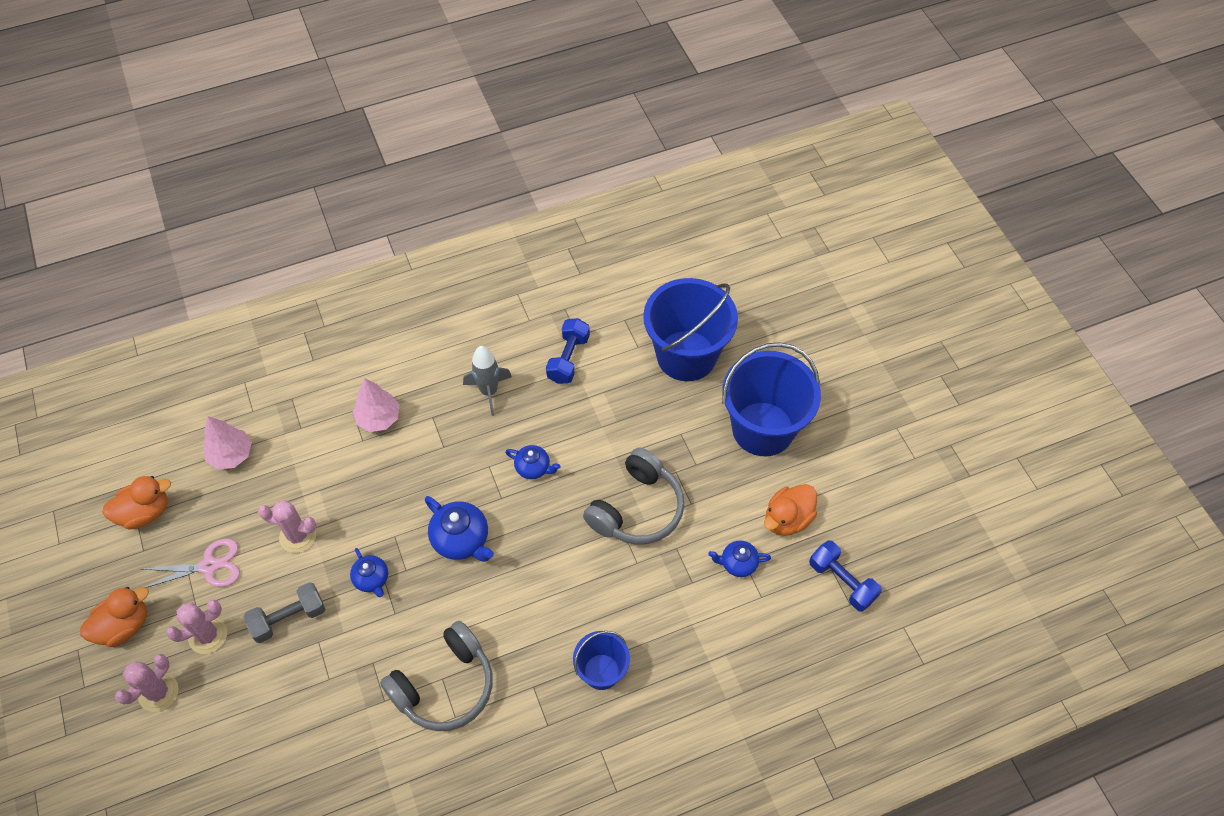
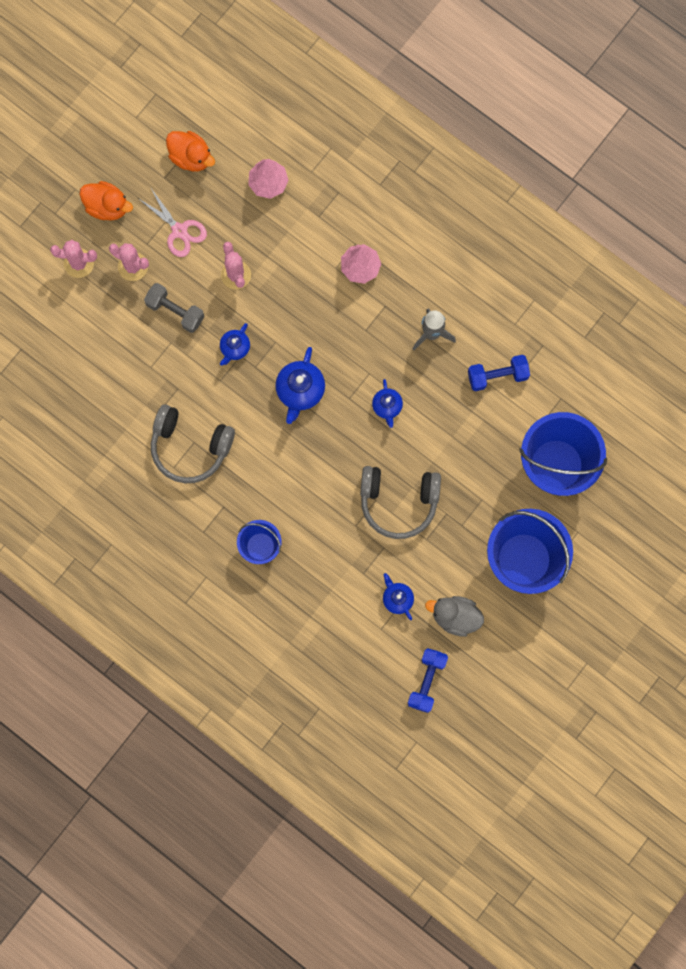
camera: 60 degrees right, 20 degrees up
orange duck [764,484,817,536] -> grey duck [425,596,484,637]

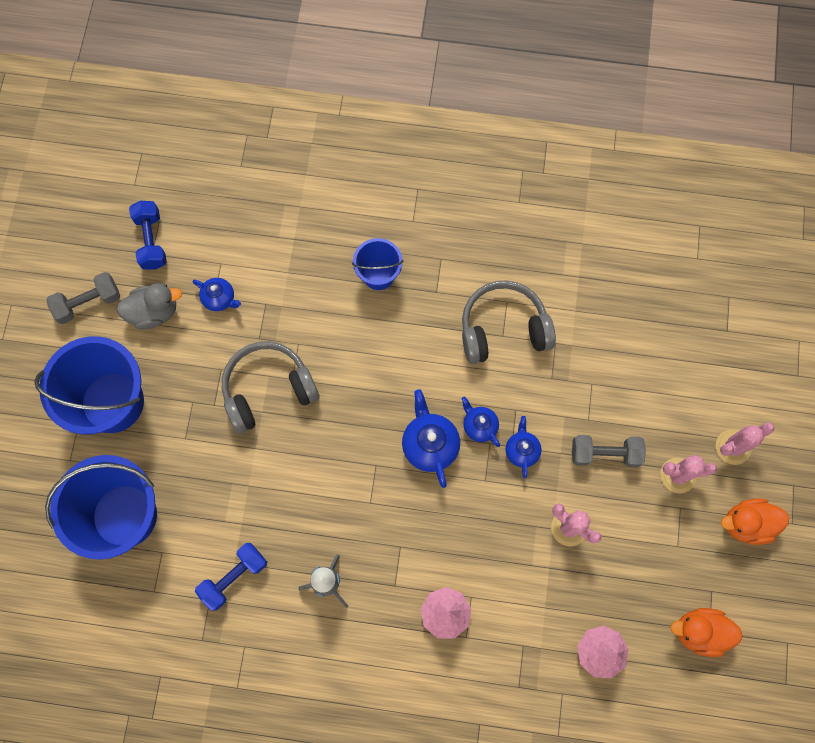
camera: 150 degrees right, 5 degrees down
pink scissors [139,187,207,257] -> none
blue teapot [372,379,403,428] -> blue teapot moved to [461,396,500,447]
none -> grey dumbbell [47,272,120,324]

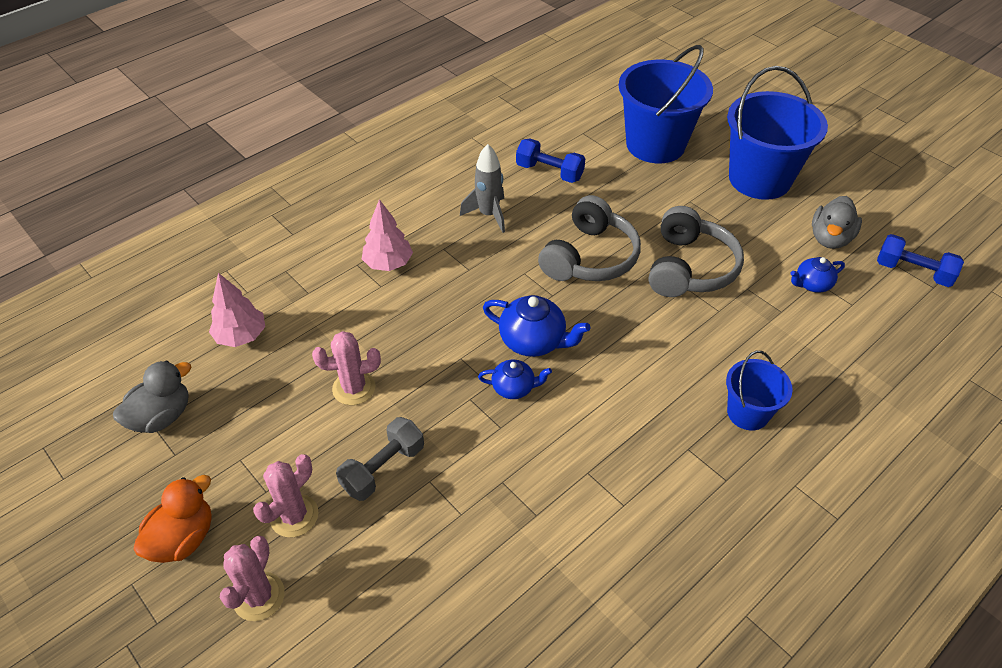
camera: 130 degrees right, 25 degrees down
grey dumbbell [47,272,120,324] -> none
blue dumbbell [195,543,267,611] -> blue dumbbell turned 60 degrees counterclockwise [516,138,585,183]
grey headphones [462,280,556,364] -> grey headphones moved to [538,195,641,281]
blue teapot [506,416,541,478] -> none
orange duck [670,608,743,657] -> grey duck [113,360,191,433]

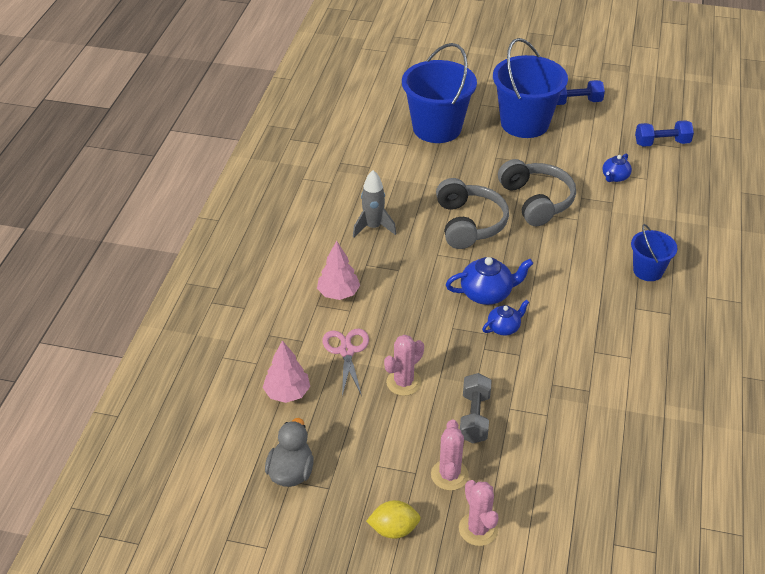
camera: 35 degrees left, 5 degrees down
orange duck [133,475,212,563] -> yellow lemon [366,500,421,539]
blue dumbbell [516,138,585,183] -> blue dumbbell moved to [557,80,605,105]
grey duck [812,196,862,249] -> none
none -> pink scissors [322,329,369,396]

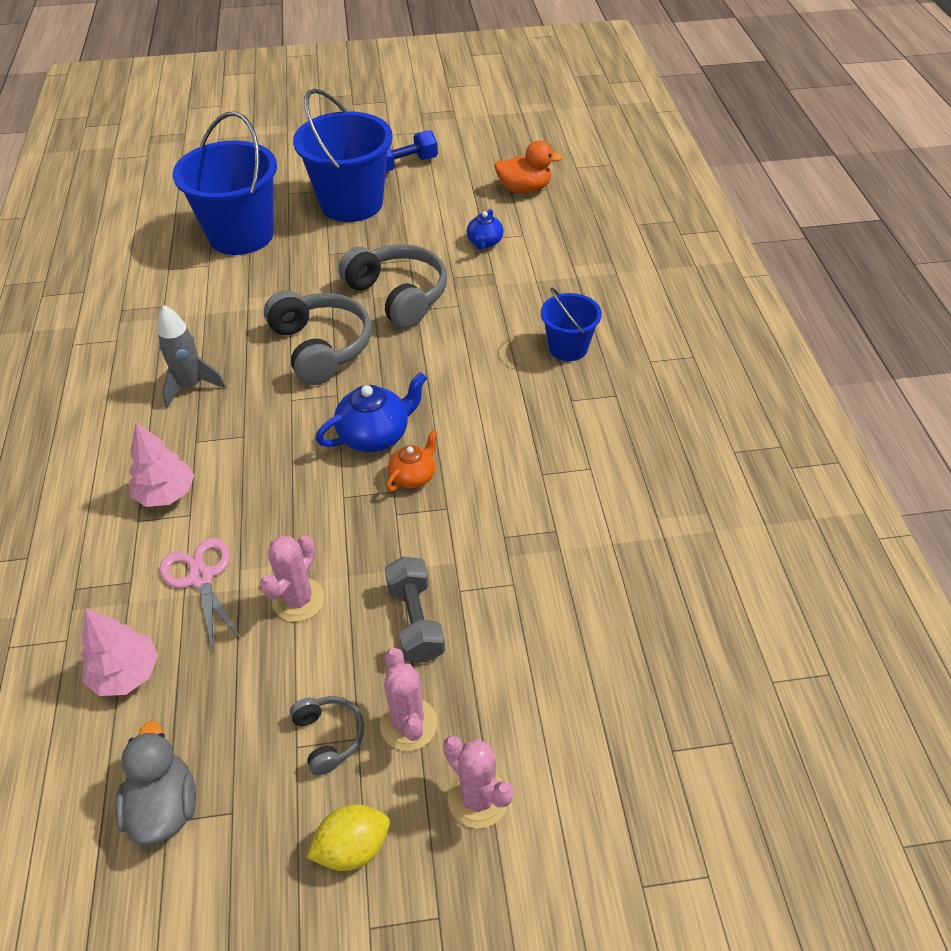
camera: 20 degrees left, 5 degrees up
blue teapot [482,299,529,335] -> orange teapot [386,430,438,492]
blue dumbbell [635,120,694,147] -> orange duck [494,140,563,194]
none -> grey headphones [290,696,364,775]

